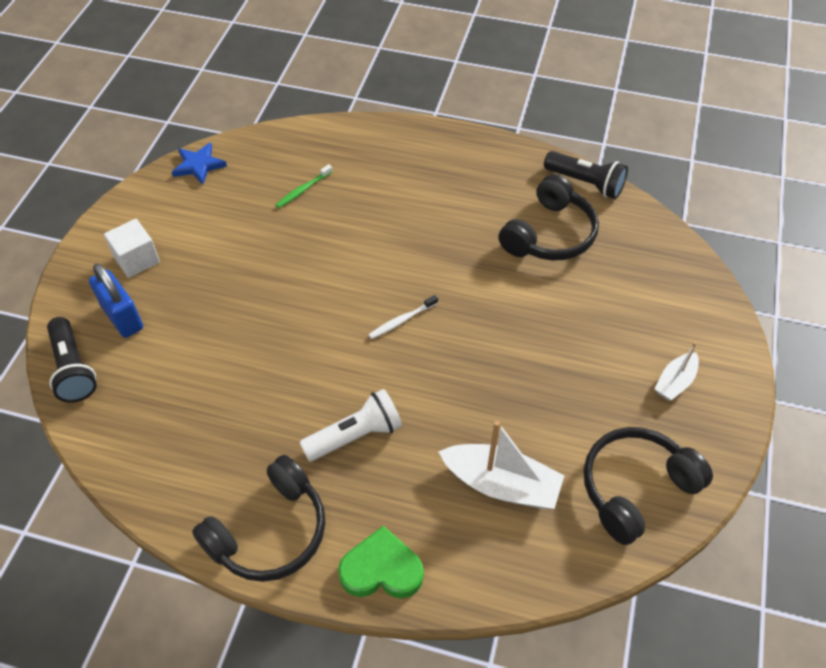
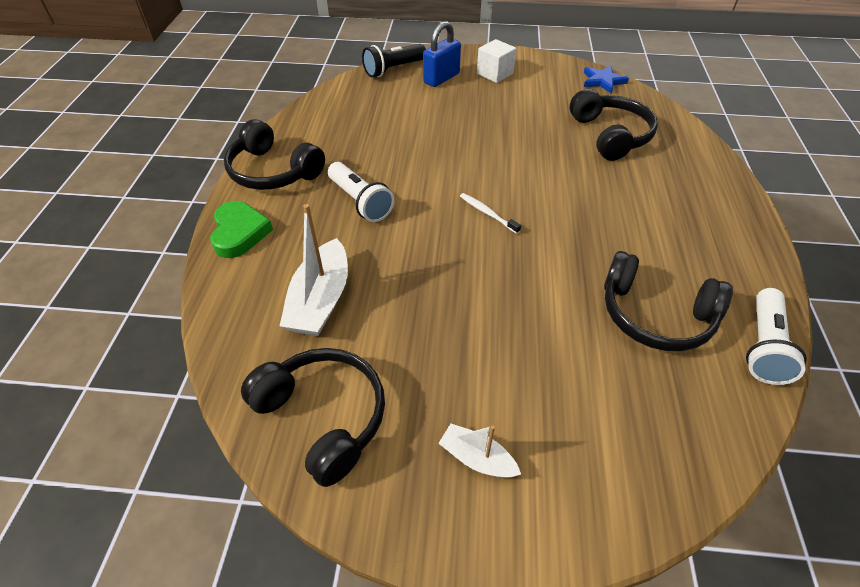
camera: 80 degrees right, 5 degrees down
green toothbrush [276,164,333,208] -> black headphones [570,88,658,161]
black flashlight [544,151,628,199] -> white flashlight [746,288,807,385]

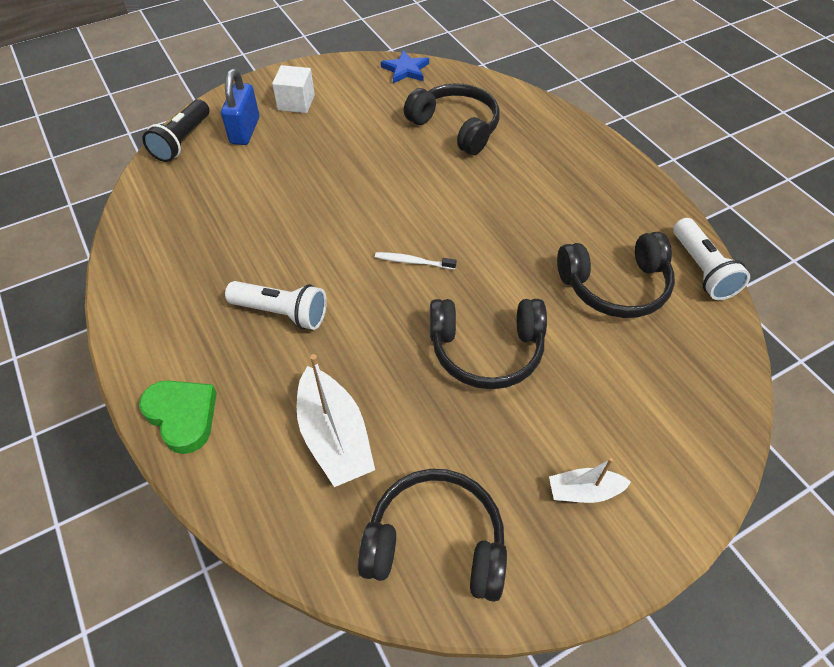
camera: 35 degrees left, 5 degrees up
black headphones [224,119,325,190] -> black headphones moved to [430,299,547,389]

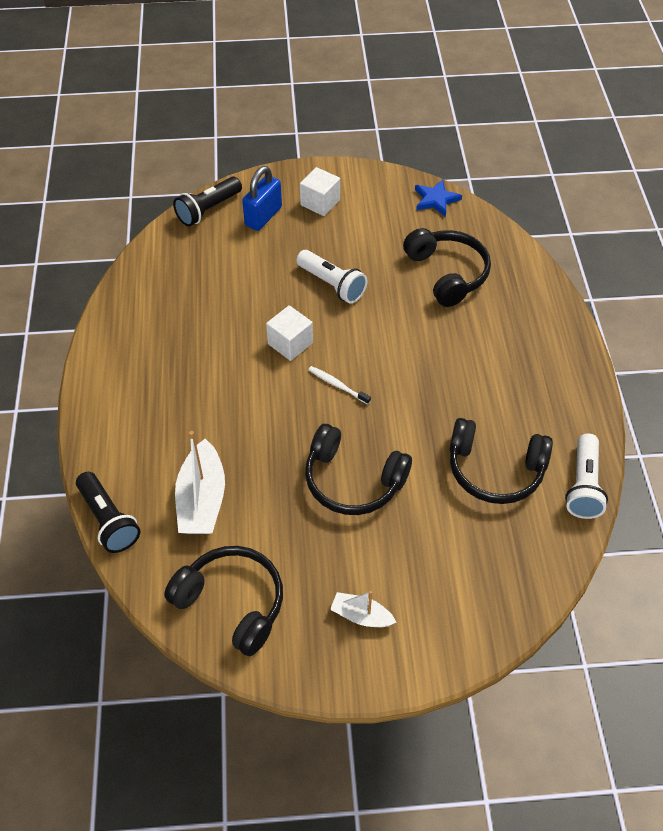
camera: 25 degrees right, 0 degrees up
green heart [139,380,217,454] -> none
white flashlight [225,281,327,330] -> white flashlight moved to [296,250,368,304]
none -> black flashlight [76,472,141,553]
none -> white cube [266,305,313,361]

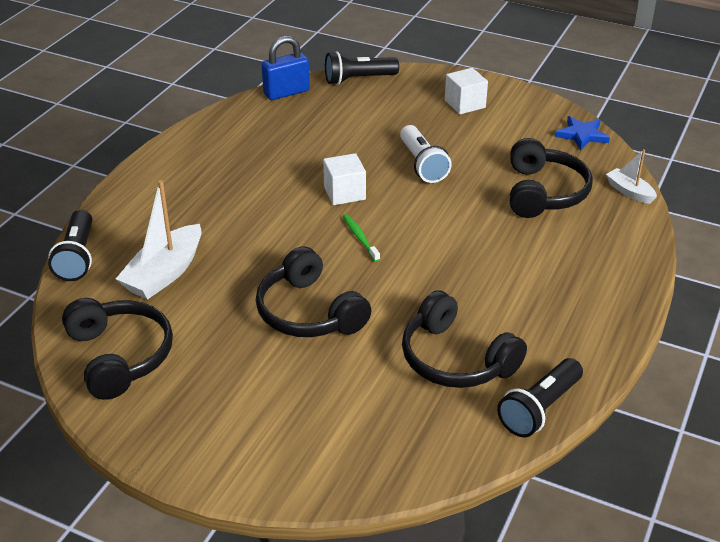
camera: 30 degrees right, 15 degrees down
blue padlock [242,166,282,231] -> blue padlock moved to [262,36,310,100]
white toothbrush [308,366,371,405] -> green toothbrush [343,214,380,262]
white boat [330,591,396,627] -> white boat moved to [606,149,657,204]
white flashlight [565,433,608,519] -> black flashlight [497,358,583,437]

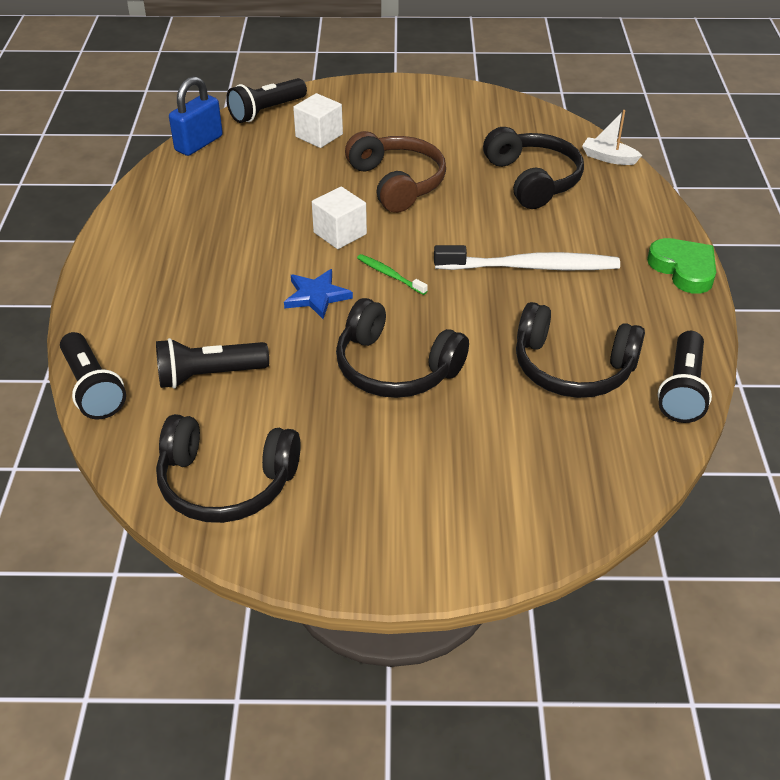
camera: 25 degrees left, 5 degrees up
black headphones [62,298,173,400] -> black headphones turned 150 degrees clockwise [156,414,301,523]
white boat [116,180,202,300] -> black flashlight [156,338,269,389]
white flashlight [400,125,452,183] -> brown headphones [345,131,446,213]
white cube [445,68,488,114] -> white cube moved to [293,93,343,148]
blue star [555,116,610,150] -> blue star moved to [284,269,353,319]
none -> white toothbrush [434,245,620,270]
none -> green heart [647,238,716,294]

